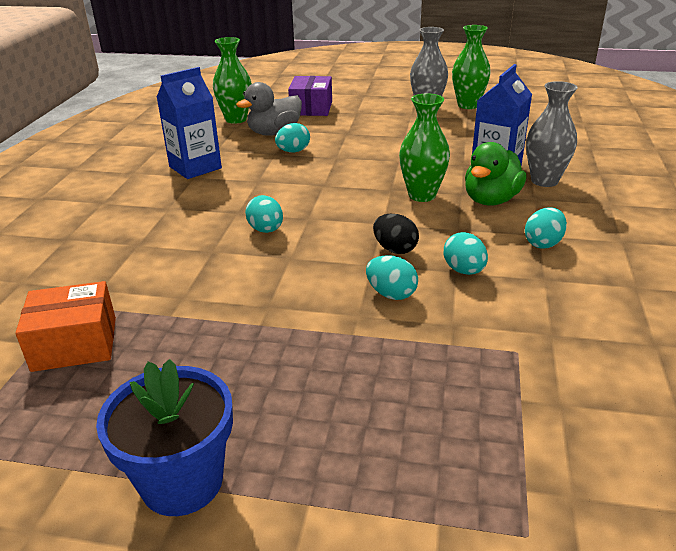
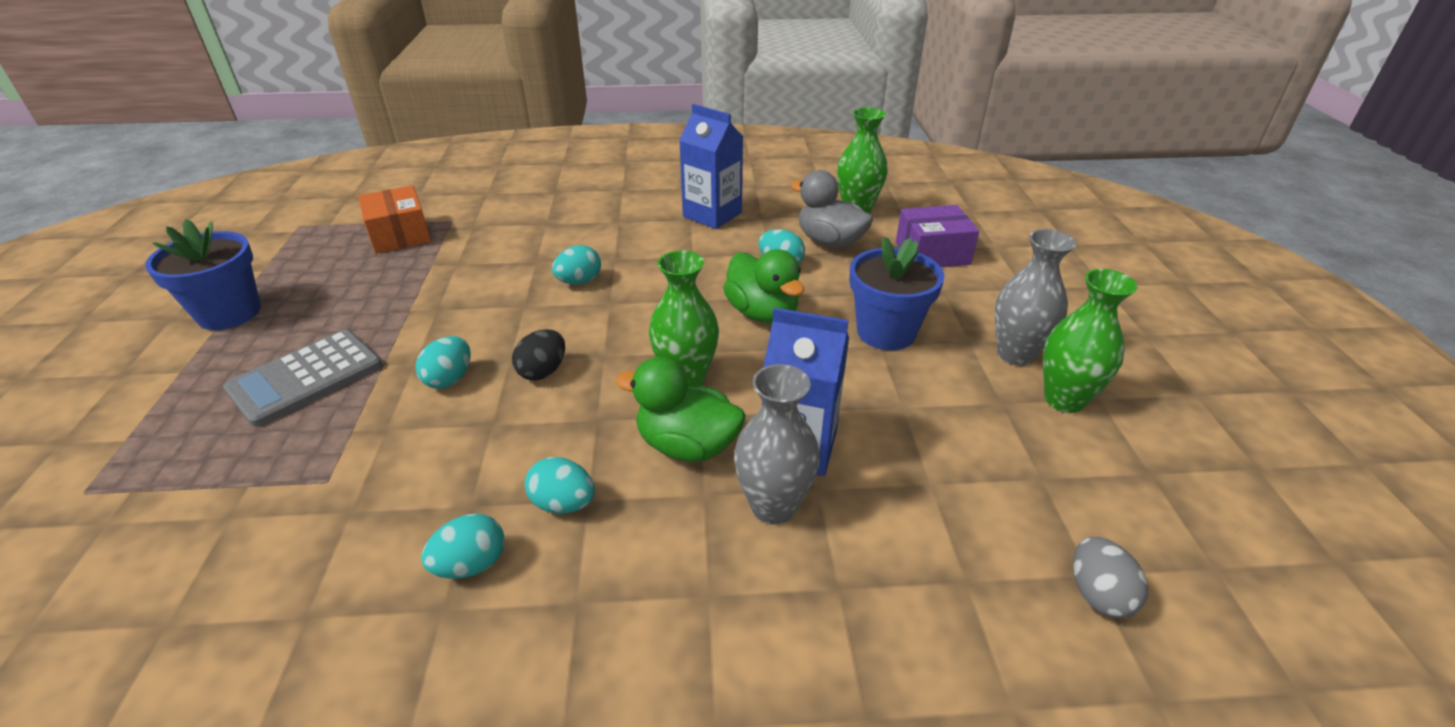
camera: 75 degrees right, 5 degrees up
turquoise egg [444,232,488,275] -> turquoise egg moved to [421,514,505,579]
none -> grey calculator [223,330,382,427]
none -> green duck [723,249,804,323]
none -> blue flower pot [849,237,944,350]
none -> grey egg [1073,537,1148,618]

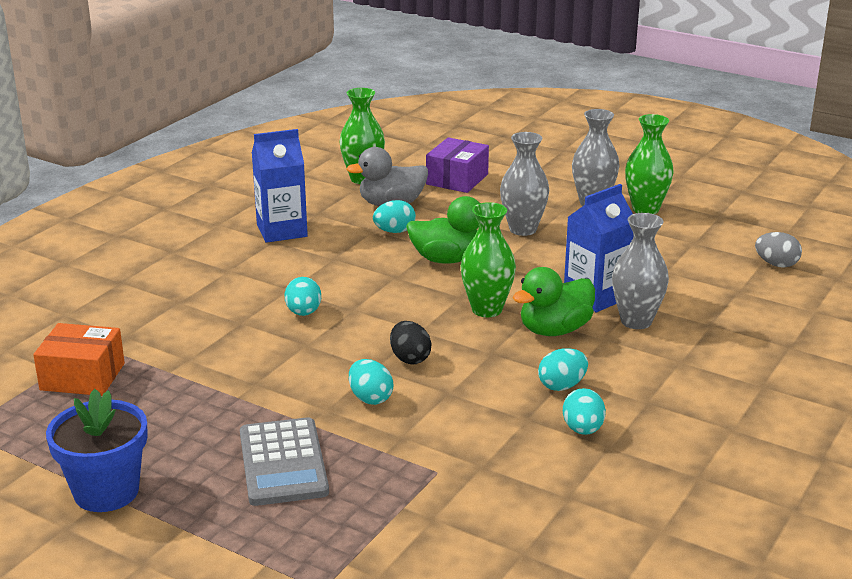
camera: 55 degrees left, 10 degrees down
blue flower pot [849,237,944,350] -> grey vase [500,132,549,236]

